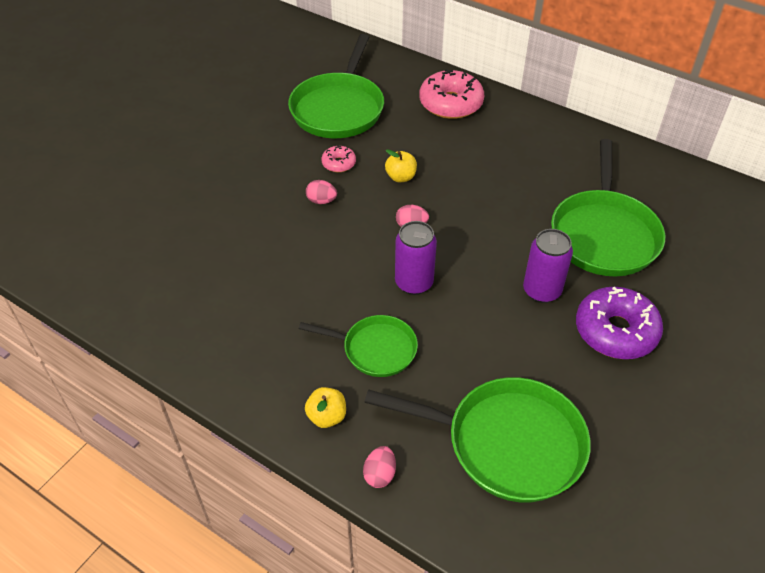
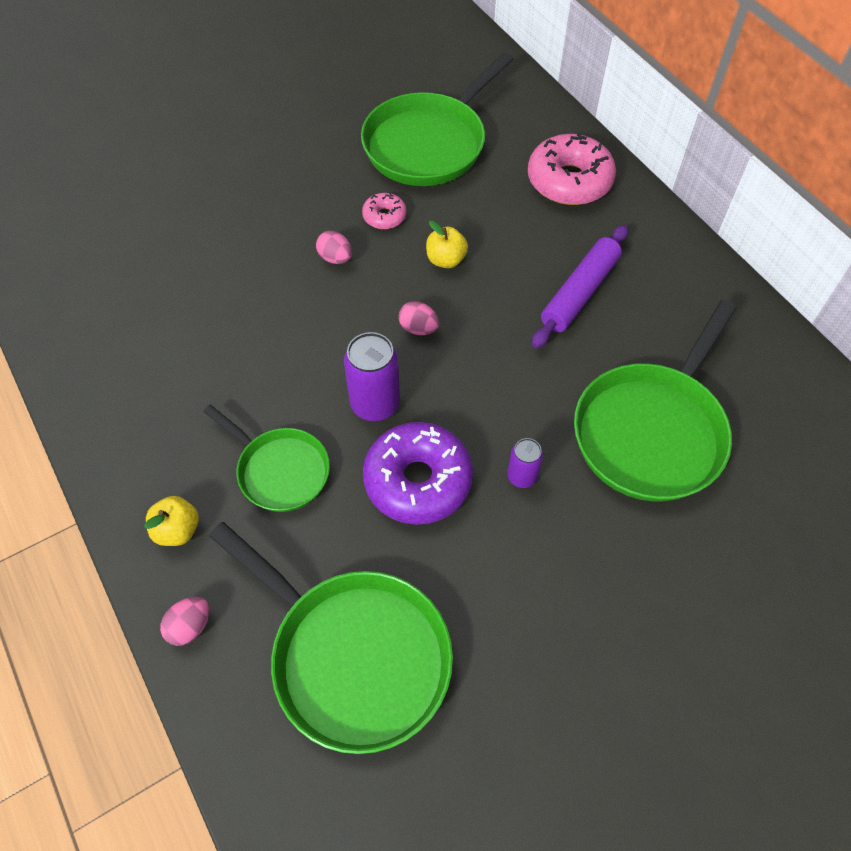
camera: 25 degrees right, 10 degrees up
purple can [523,229,573,303] -> purple can [507,438,543,488], size x0.58
purple donut [576,287,663,359] -> purple donut moved to [363,422,473,525]
none -> purple rolling pin [532,225,629,349]

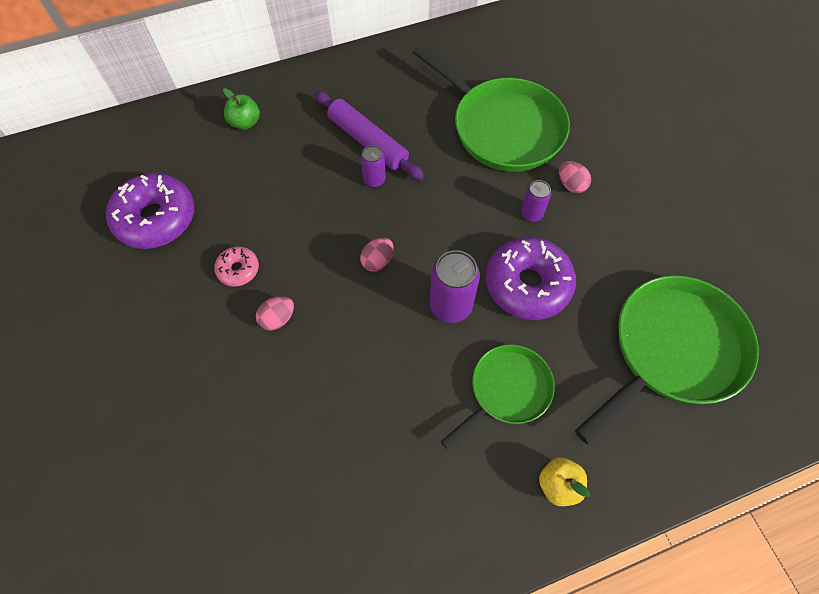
camera: 80 degrees left, 5 degrees up
pink egg [160,597,209,646] -> pink egg moved to [559,161,591,193]
green pan [361,52,514,186] -> purple donut [106,173,194,249]
yellow apple [426,221,468,268] -> none
pink donut [528,133,616,205] -> green apple [223,88,260,130]
none -> purple can [361,145,386,188]

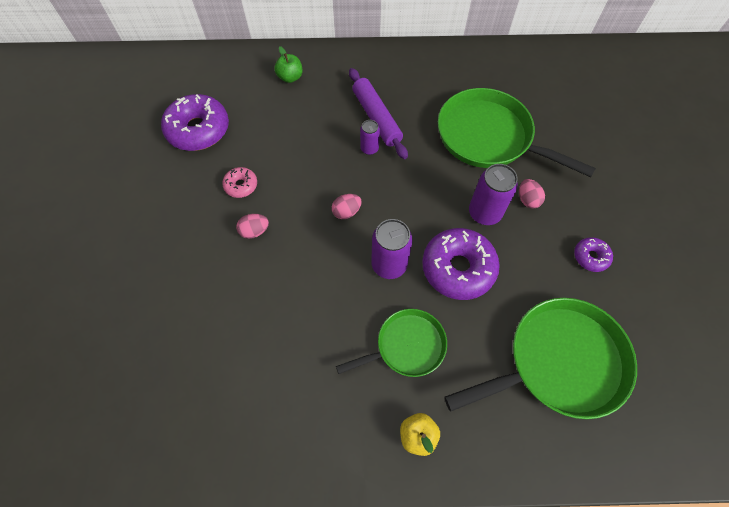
camera: 20 degrees right, 0 degrees up
green pan [413,45,570,172] -> green pan turned 150 degrees clockwise [438,88,596,177]
purple can [521,180,551,222] -> purple can [469,164,518,225], size x1.73
none -> purple donut [574,237,613,272]

